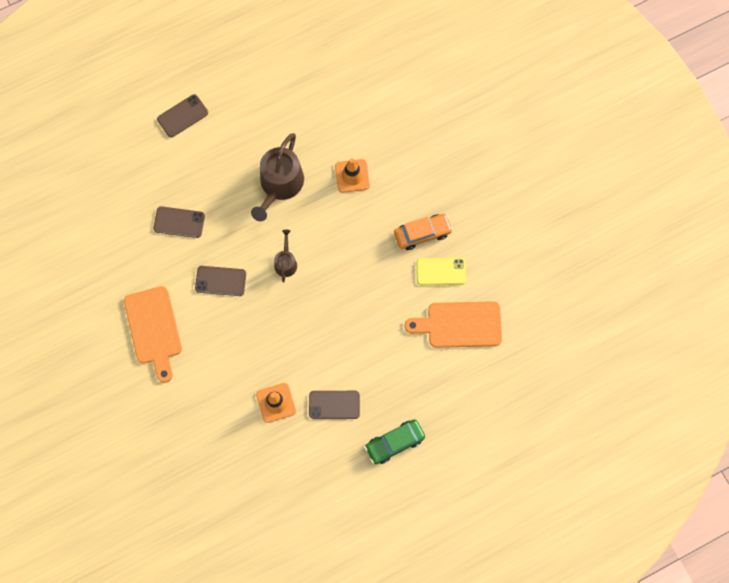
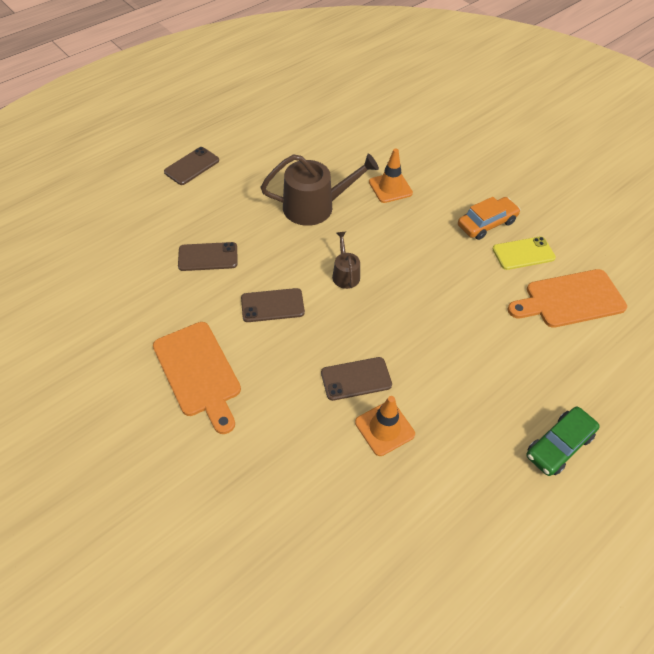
camera: 15 degrees left, 20 degrees down
brown watering can [251,133,304,221] -> brown watering can turned 105 degrees counterclockwise [261,154,379,226]
brown phone [309,391,360,419] -> brown phone moved to [321,357,392,401]

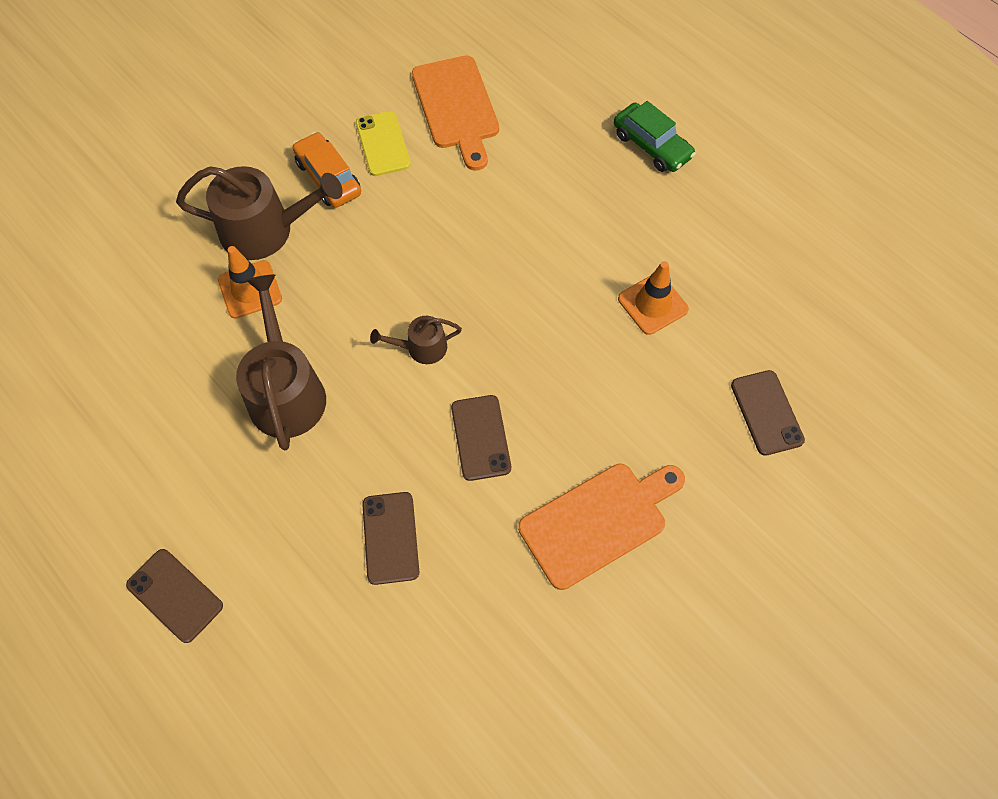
camera: 90 degrees left, 10 degrees up
brown phone [321,357,392,401] -> brown phone moved to [731,370,805,456]
none -> brown watering can [176,166,343,260]

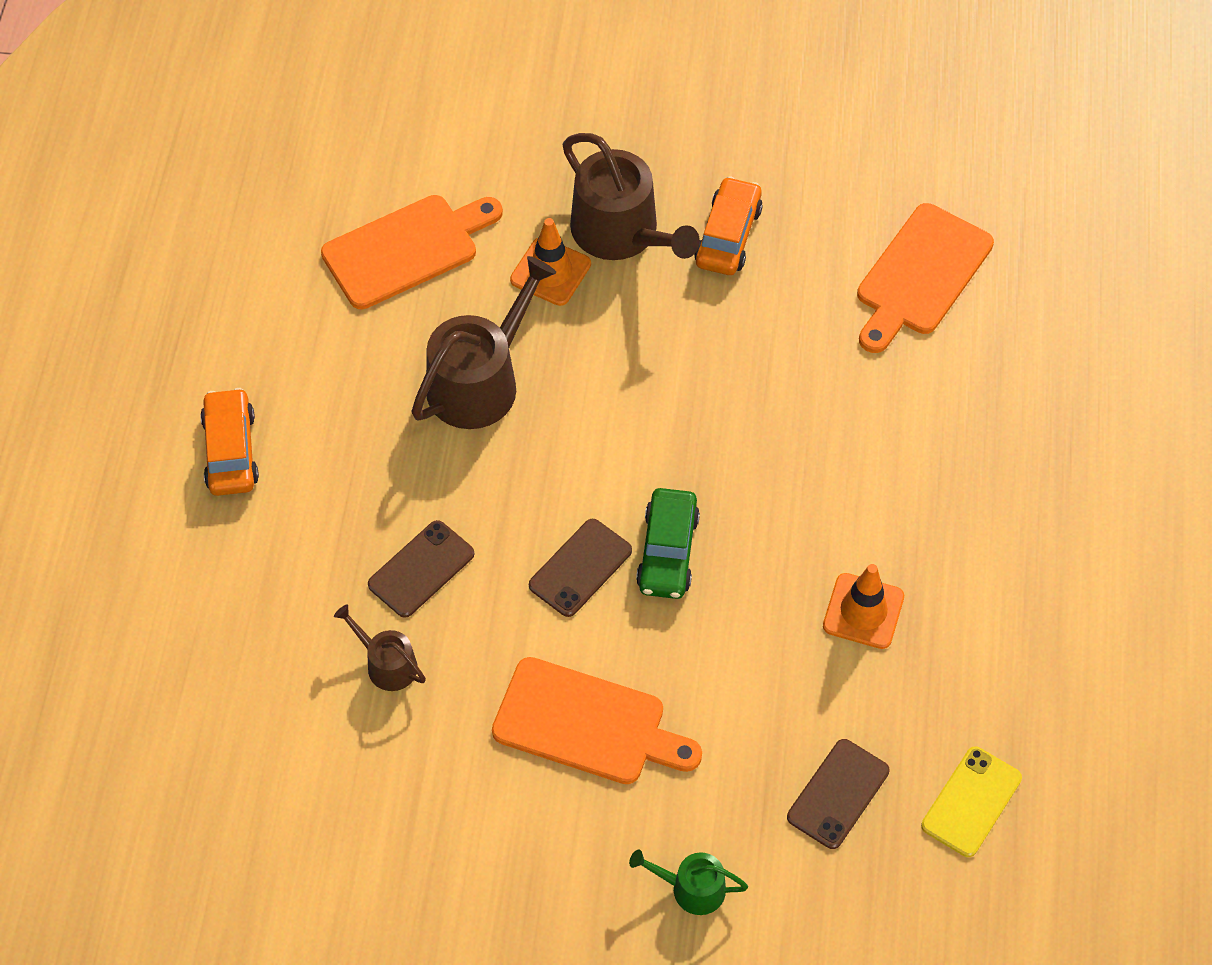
camera: 50 degrees right, 5 degrees down
brown phone [126,549,223,643] -> orange car [200,388,259,496]
yellow phone [356,111,411,176] -> yellow phone moved to [921,747,1022,857]
brown watering can [370,316,462,364] -> brown watering can moved to [334,605,426,691]
green car [614,101,696,172] -> green car moved to [636,488,700,599]
none -> orange cutting board [321,195,503,309]
none -> green watering can [629,850,748,915]

